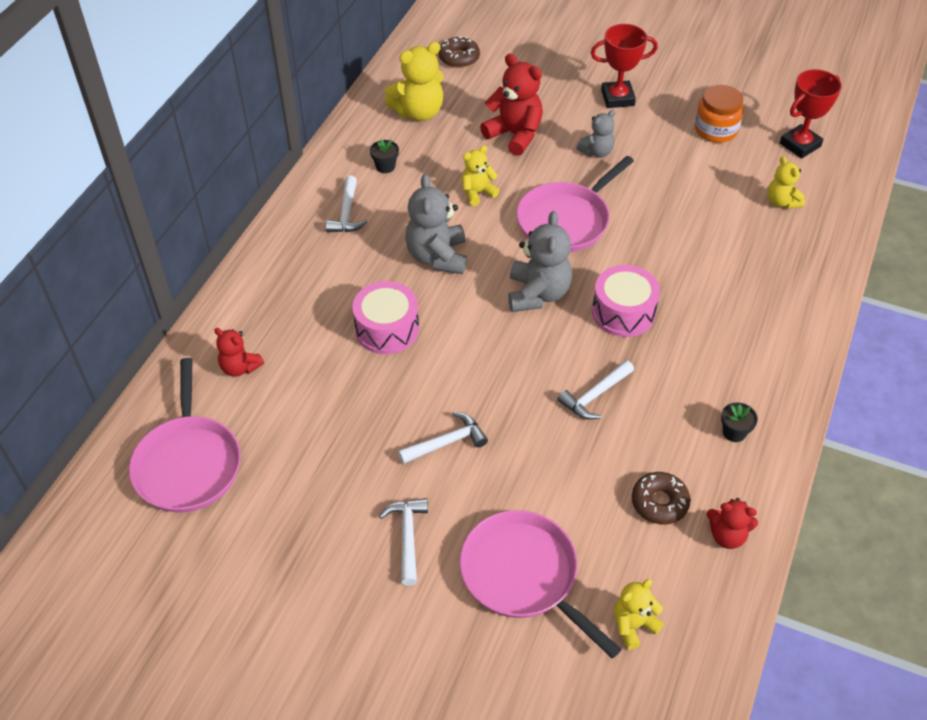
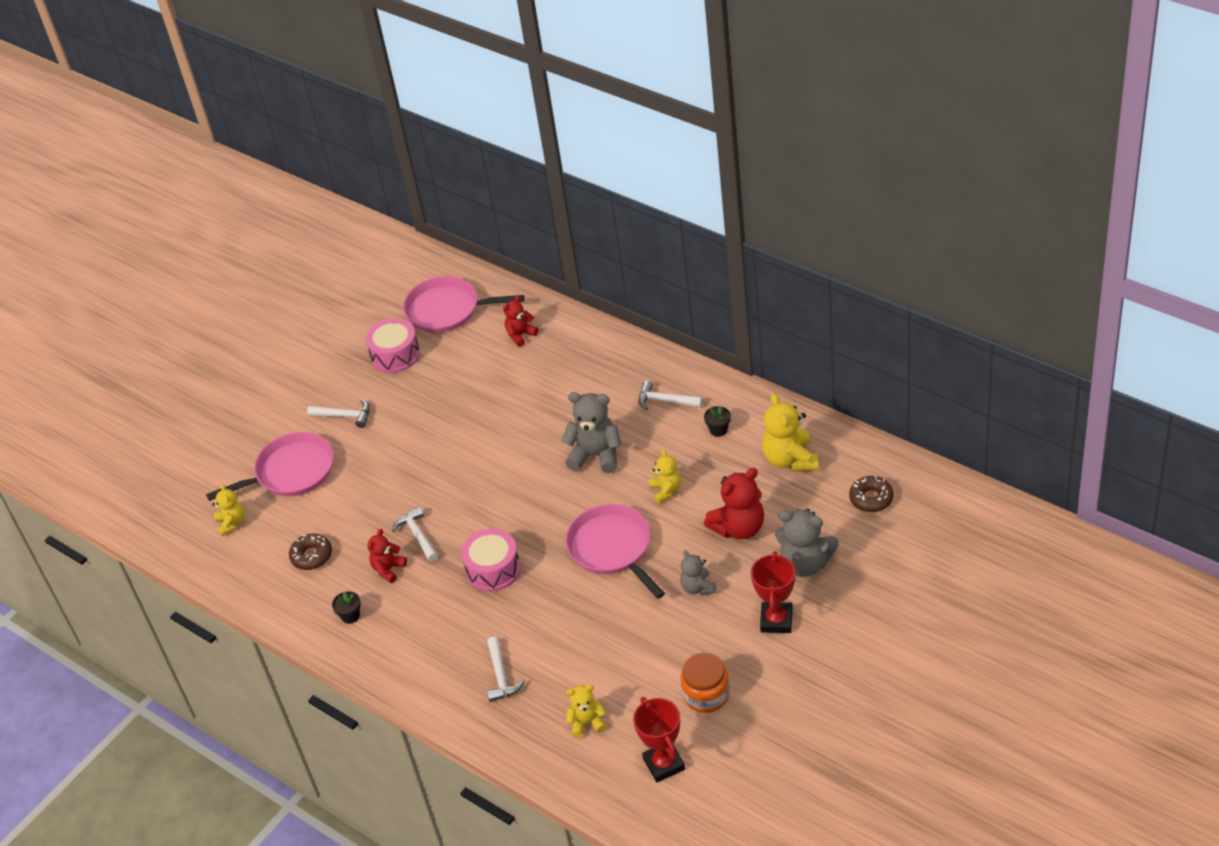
camera: 110 degrees right, 5 degrees down
pink drum [352,281,419,354] -> pink drum moved to [366,318,420,373]
white hammer [398,411,488,464] -> white hammer moved to [487,637,525,702]
grey teddy bear [508,211,572,312] -> grey teddy bear moved to [775,509,839,577]
red teddy bear [707,498,758,549] -> red teddy bear moved to [367,529,407,583]

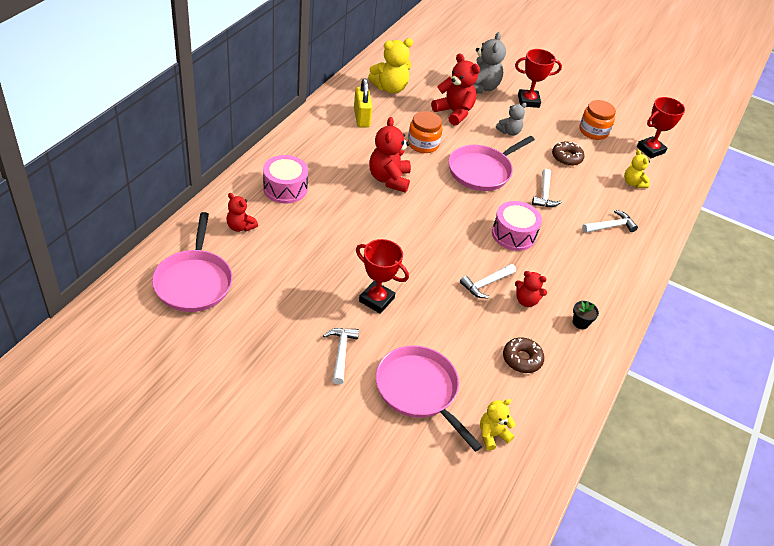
camera: 110 degrees left, 0 degrees up
pink drum [366,318,420,373] -> pink drum moved to [263,155,308,204]
grey teddy bear [561,392,622,473] -> red teddy bear [369,117,411,193]
white hammer [638,381,703,410] -> white hammer moved to [532,169,562,207]
yellow teddy bear [649,449,681,503] -> orange jar [408,111,443,153]
black flower pot [704,406,731,437] -> yellow padlock [354,79,373,127]
brown donut [849,476,894,512] -> brown donut moved to [552,142,584,166]
none -> red trophy [356,239,409,314]

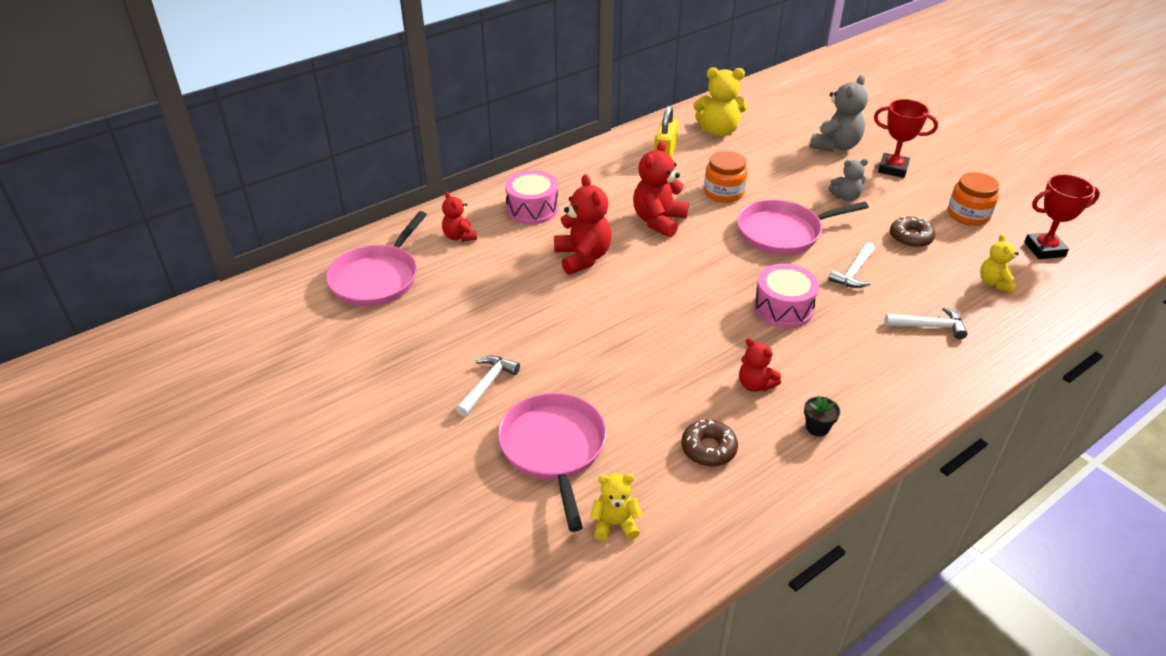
camera: 30 degrees right, 5 degrees down
red trophy [356,239,409,314] -> none
red teddy bear [431,53,480,126] -> red teddy bear moved to [554,174,612,275]
white hammer [460,264,516,298] -> none

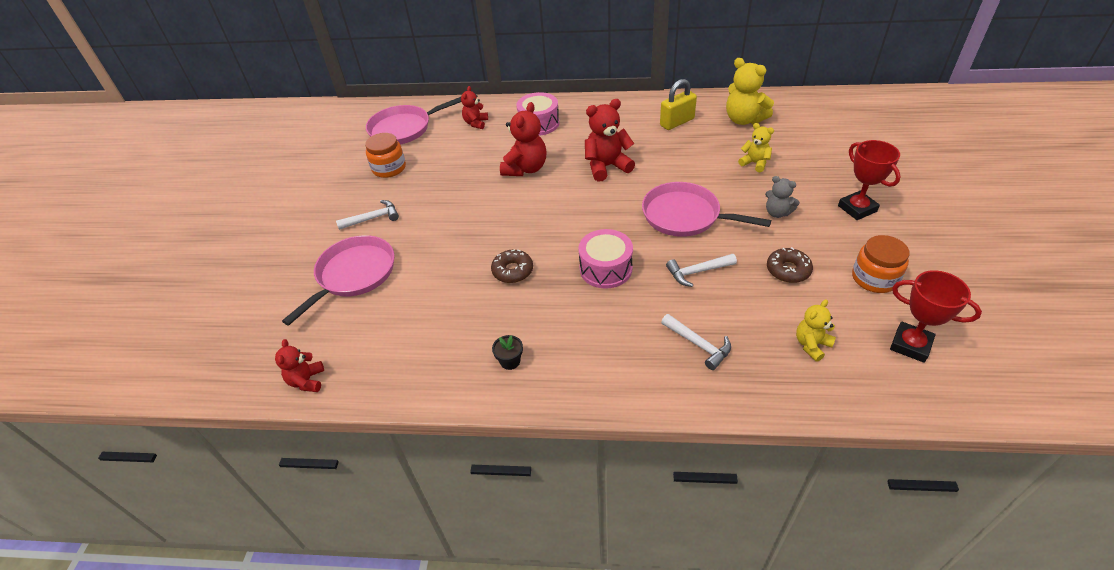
camera: 45 degrees right, 5 degrees up
yellow teddy bear [590,473,643,541] -> yellow teddy bear moved to [738,123,774,172]
brown donut [681,420,738,467] -> brown donut moved to [491,249,533,283]
orange jar [704,151,747,203] -> orange jar moved to [365,133,406,178]
red teddy bear [739,338,781,392] -> red teddy bear moved to [275,339,324,392]
grey teddy bear [810,75,868,152] -> none

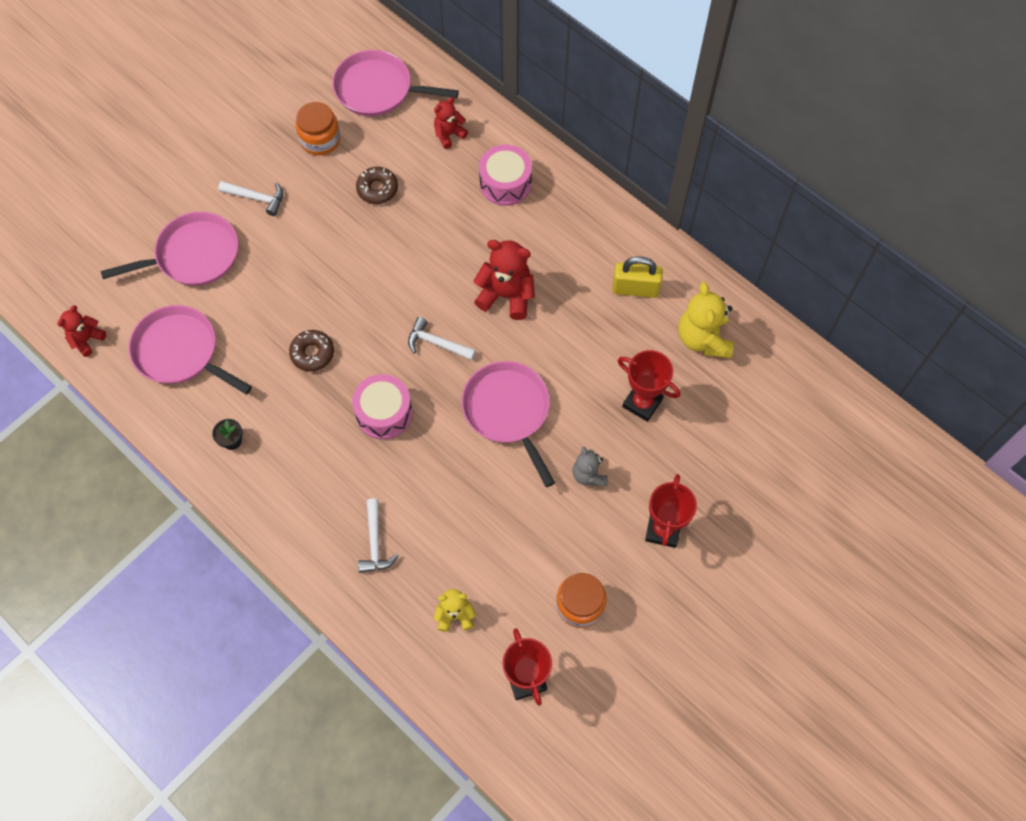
camera: 35 degrees right, 20 degrees up
red teddy bear [500,102,547,176] -> none
white hammer [666,254,737,287] -> white hammer moved to [408,317,476,360]
yellow teddy bear [738,123,774,172] -> red trophy [618,350,681,422]
brown donut [767,247,813,283] -> brown donut moved to [356,167,398,204]
none -> pink pan [128,305,252,394]

